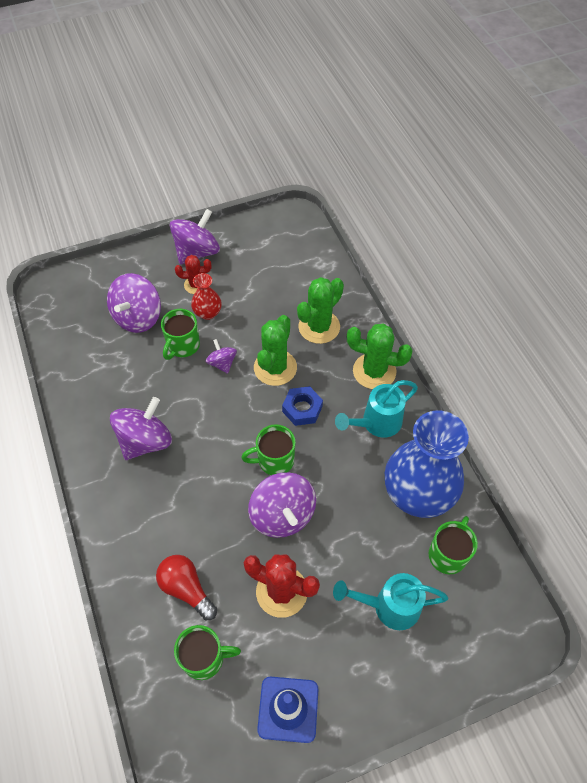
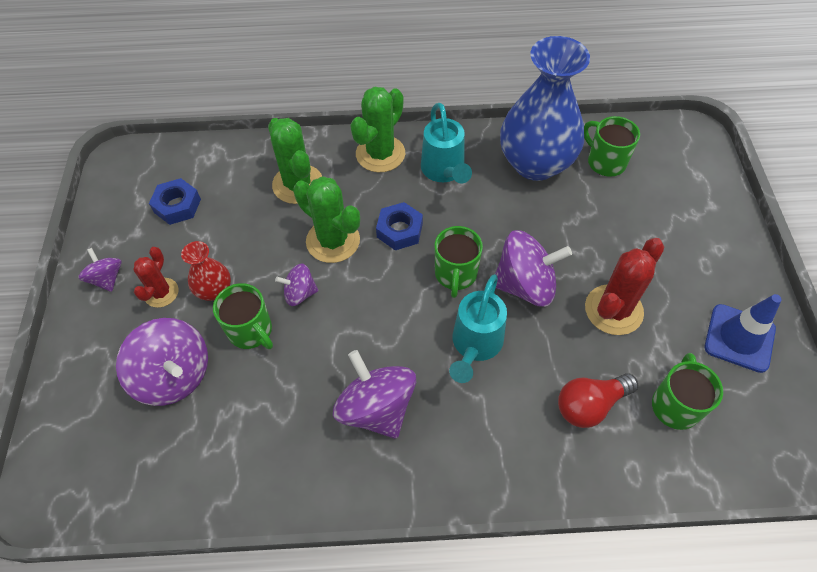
camera: 70 degrees left, 0 degrees up
purple spinning top [170,209,220,265] -> purple spinning top [78,248,122,292], size x0.54
turquoise watering can [333,573,448,630] -> turquoise watering can moved to [449,274,507,383]
none -> blue nut [149,178,201,225]

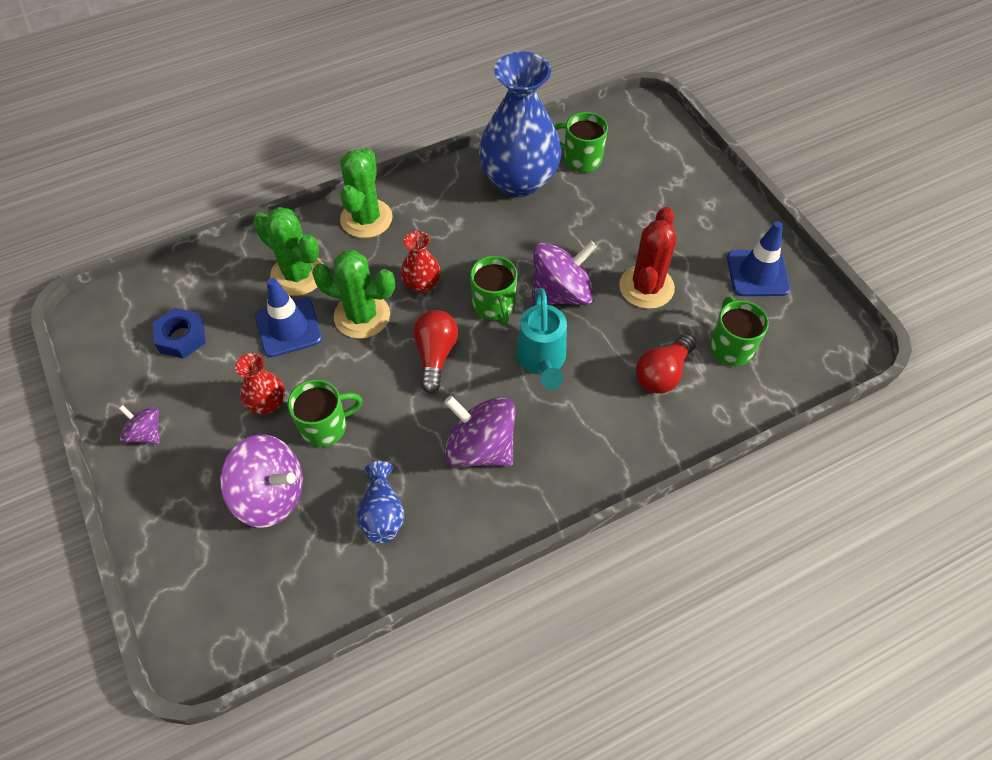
camera: 25 degrees left, 0 degrees up
red cactus [134,247,178,308] -> none
green mug [213,283,273,349] -> green mug turned 45 degrees counterclockwise [288,379,362,447]
purple spinning top [275,264,319,306] -> none
blue nut [376,202,423,250] -> red vase [400,231,441,293]
turquoise watering can [421,103,472,183] -> none
none -> blue traffic cone [255,278,322,357]
none -> blue vase [357,461,405,543]
none -> red light bulb [413,310,458,393]

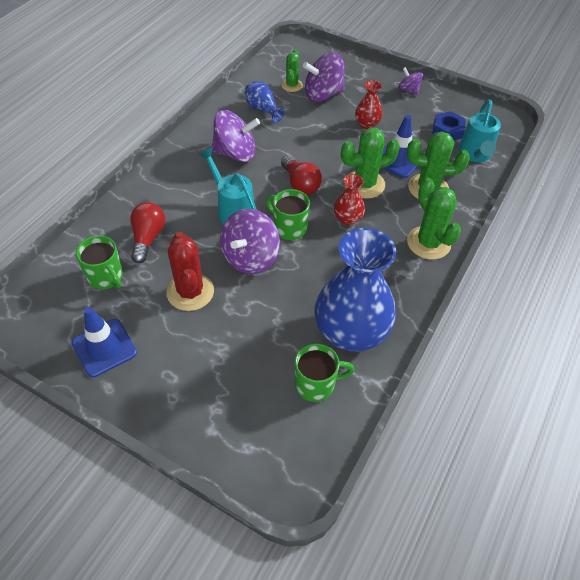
camera: 145 degrees right, 5 degrees down
purple spinning top [119,405,160,444] -> purple spinning top turned 135 degrees counterclockwise [398,67,423,95]
green mug [288,379,362,447] -> none
none -> green cactus [281,49,303,92]
none -> turquoise watering can [458,99,501,162]

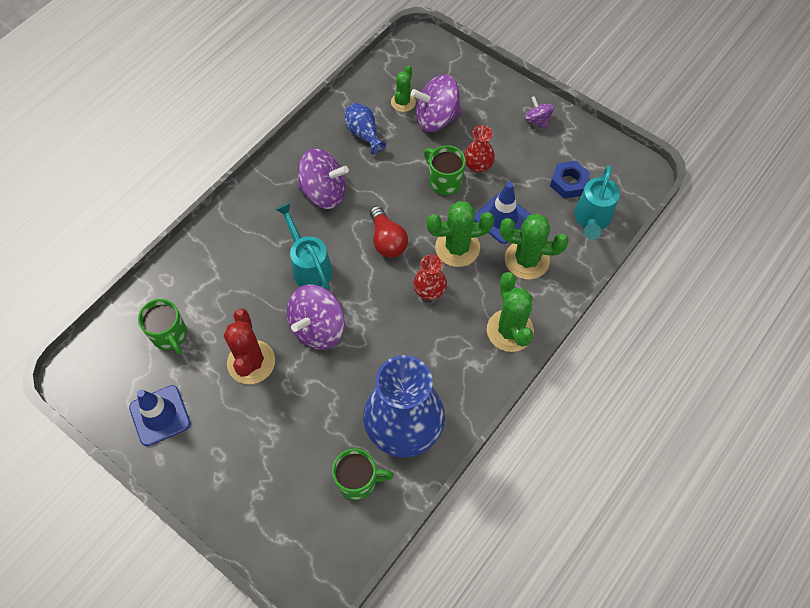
camera: 10 degrees right, 10 degrees up
red light bulb [130,202,166,263] -> none
green mug [266,189,310,240] -> green mug moved to [424,145,466,195]

